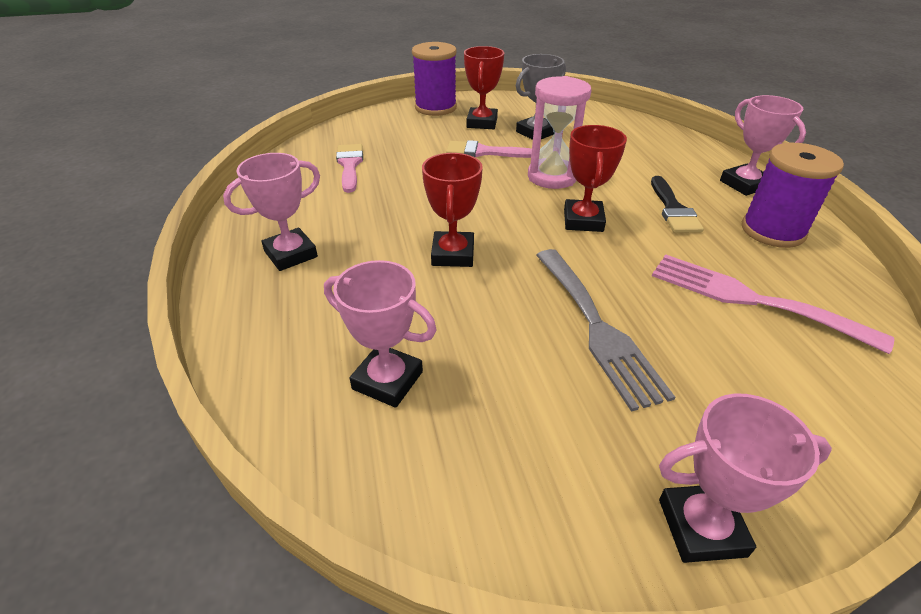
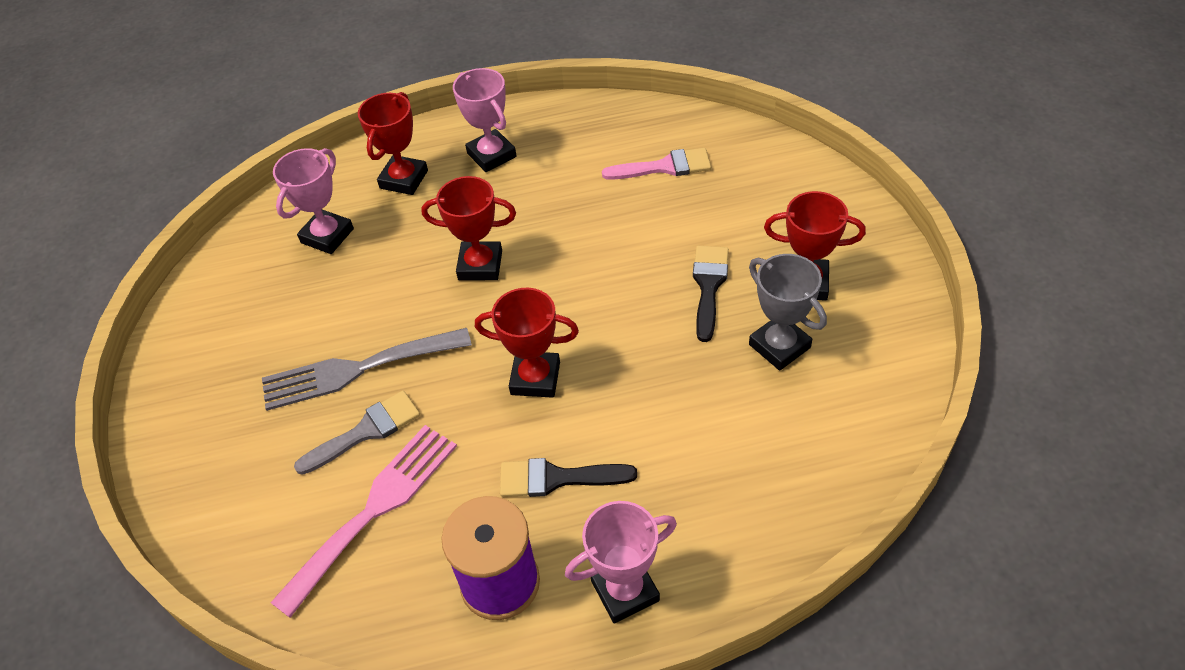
camera: 95 degrees right, 10 degrees up
purple spool [412,42,457,116] -> none
pink brush [446,140,532,158] -> black brush [693,246,729,342]
pink hourglass [528,76,591,189] -> none
pink trophy [659,393,832,563] -> none
none -> grey brush [294,391,420,475]
none -> red trophy [358,92,428,195]

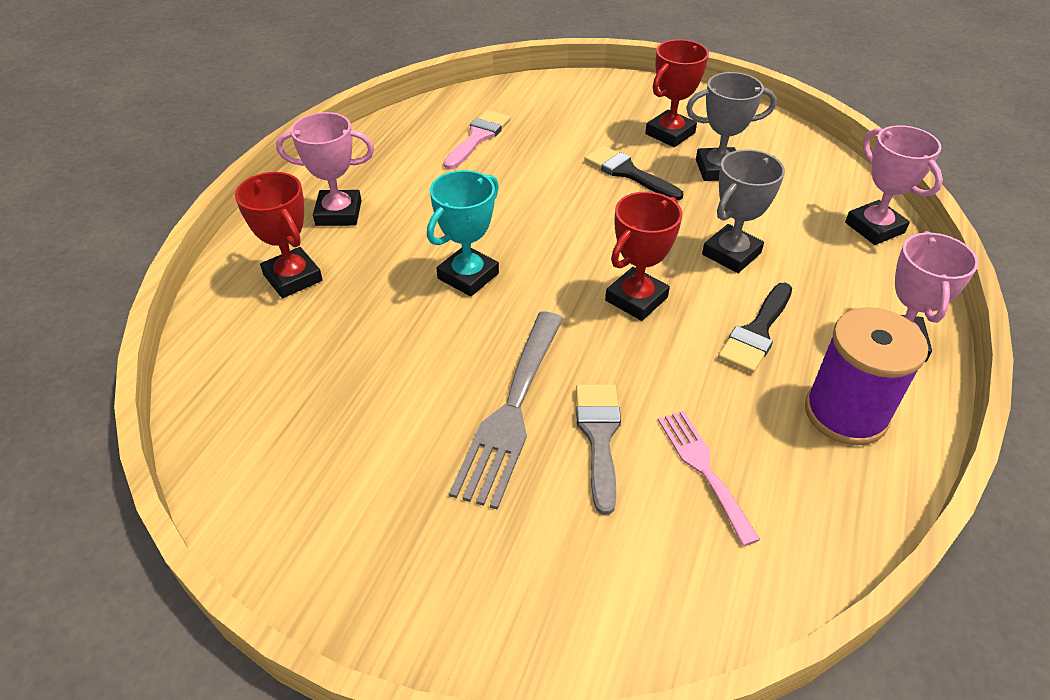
camera: 60 degrees left, 5 degrees down
pink fork [271,425,457,618] -> pink fork [658,410,760,546], size x0.61
pink trophy [273,148,354,254] -> pink trophy moved to [845,125,943,245]
red trophy [421,176,516,280] -> turquoise trophy [427,170,499,296]
none -> grey trophy [702,150,785,273]

